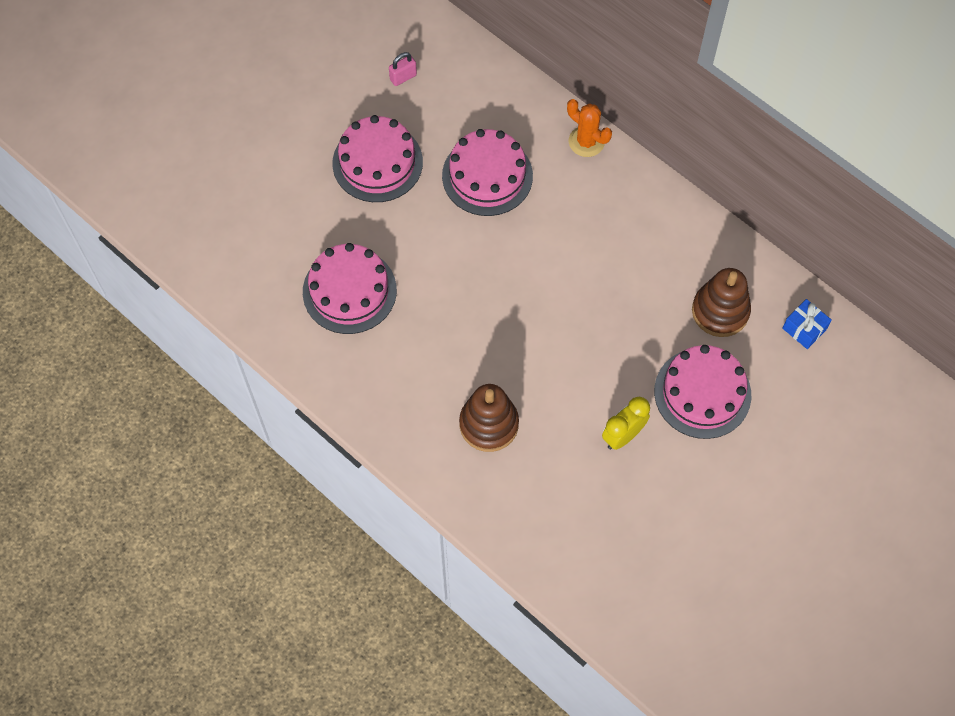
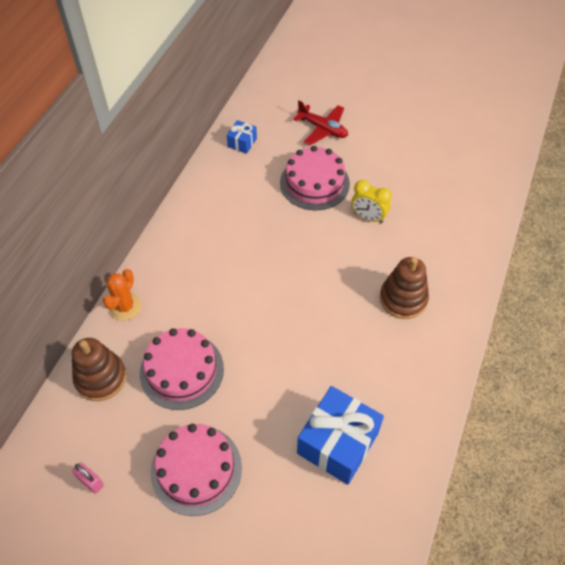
camera: 110 degrees left, 10 degrees down
pink cake [303,243,397,334] -> blue gift [297,386,384,485]
brown stacking toy [692,268,751,337] -> brown stacking toy moved to [72,338,126,401]
none -> red plane [293,100,348,146]

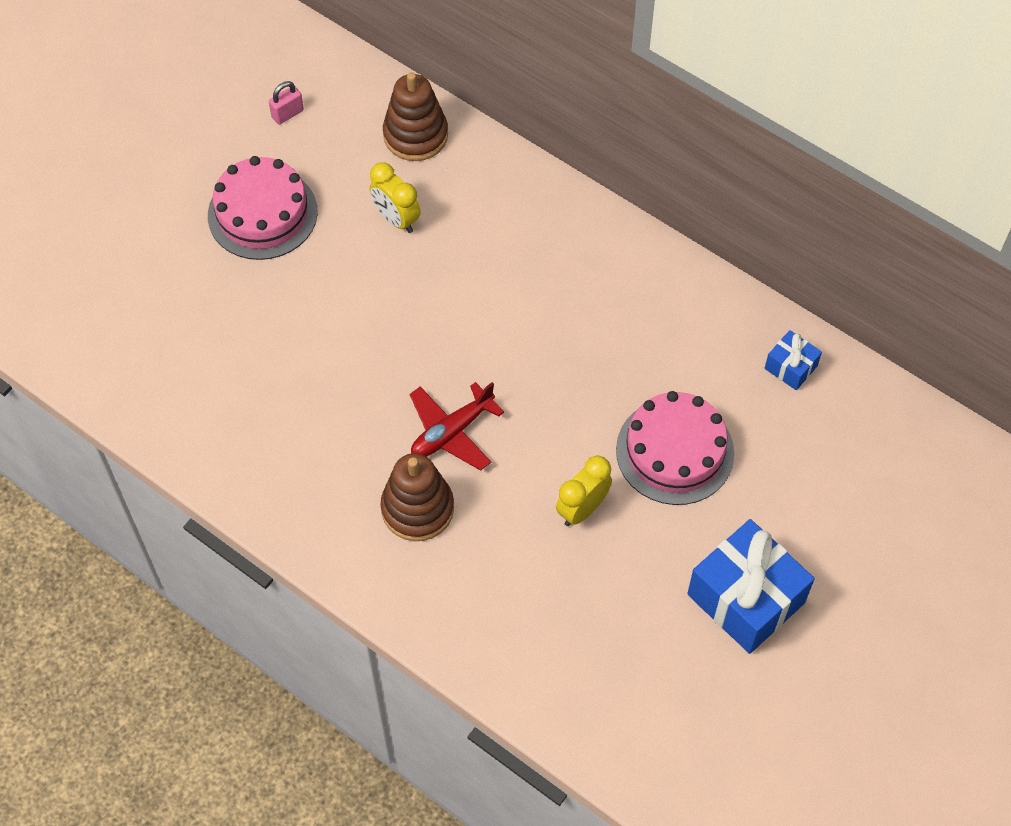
camera: 105 degrees right, 5 degrees up
orange cactus [103,269,141,321] -> none
pink cake [140,328,224,410] -> yellow clock [370,162,421,233]
red plane [293,100,348,146] -> red plane moved to [410,382,504,471]
blue gift [297,386,384,485] -> blue gift moved to [687,519,815,654]

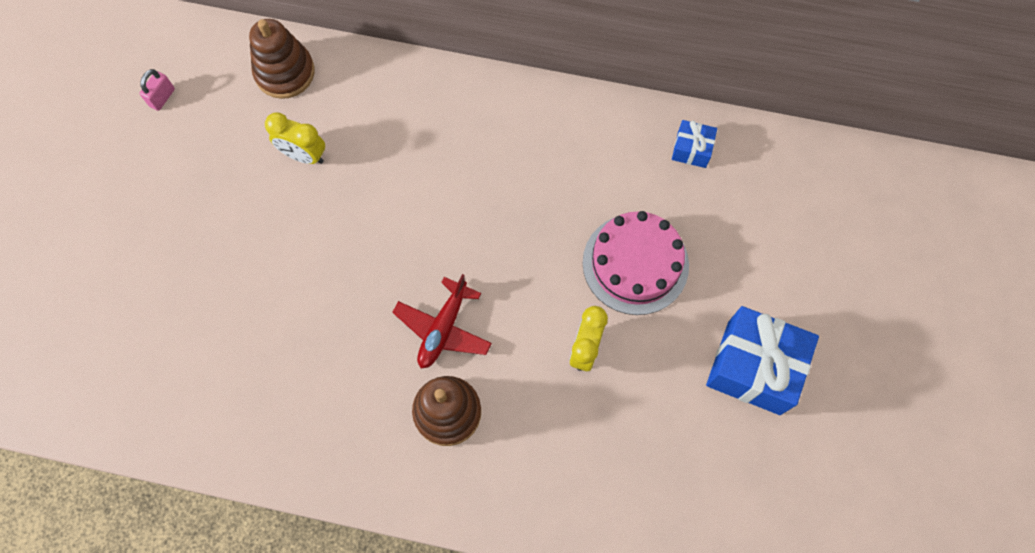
camera: 25 degrees left, 10 degrees up
pink cake [208,156,318,260] -> none

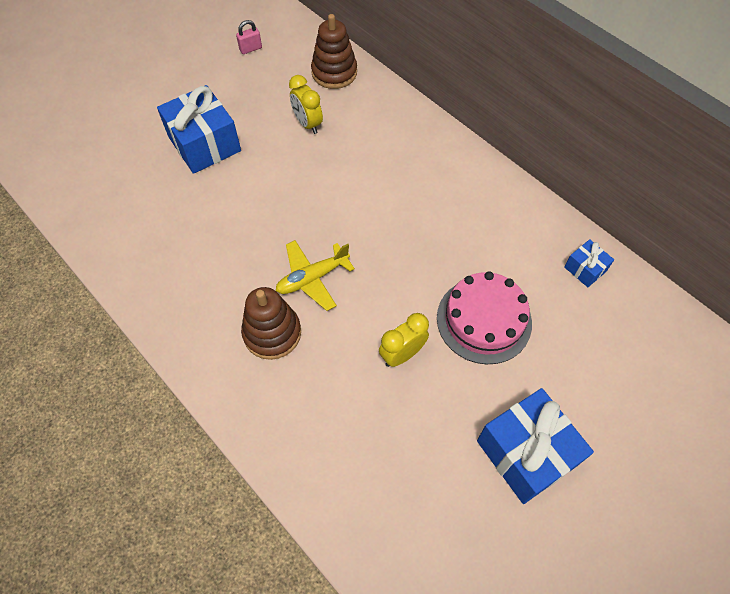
camera: 35 degrees right, 10 degrees down
red plane [392,274,492,368] -> yellow plane [276,240,355,311]
none -> blue gift [157,85,241,174]

